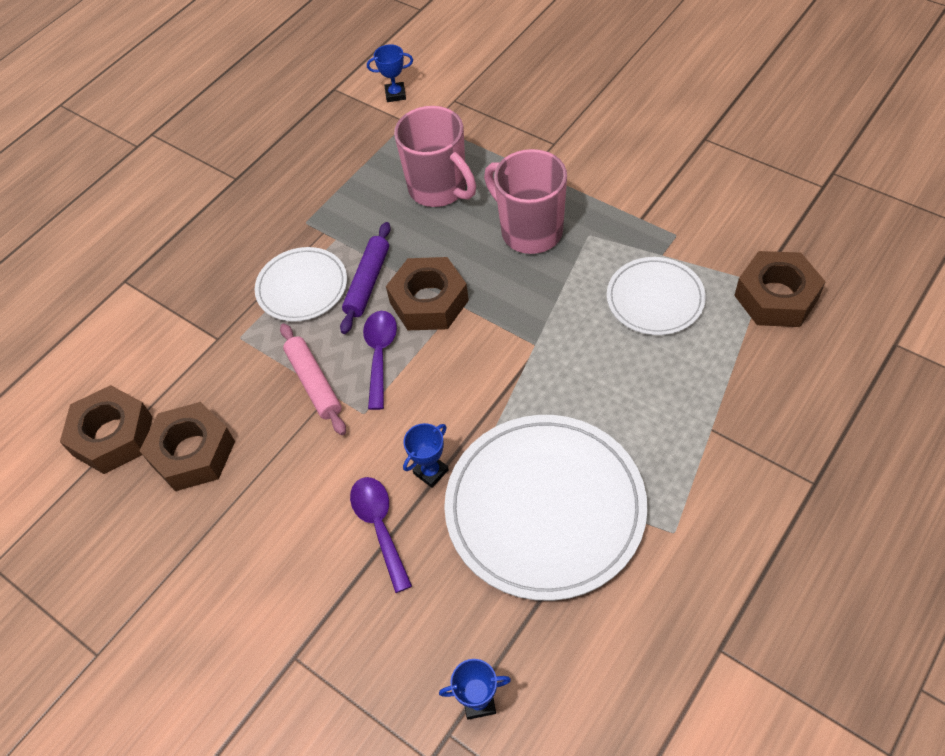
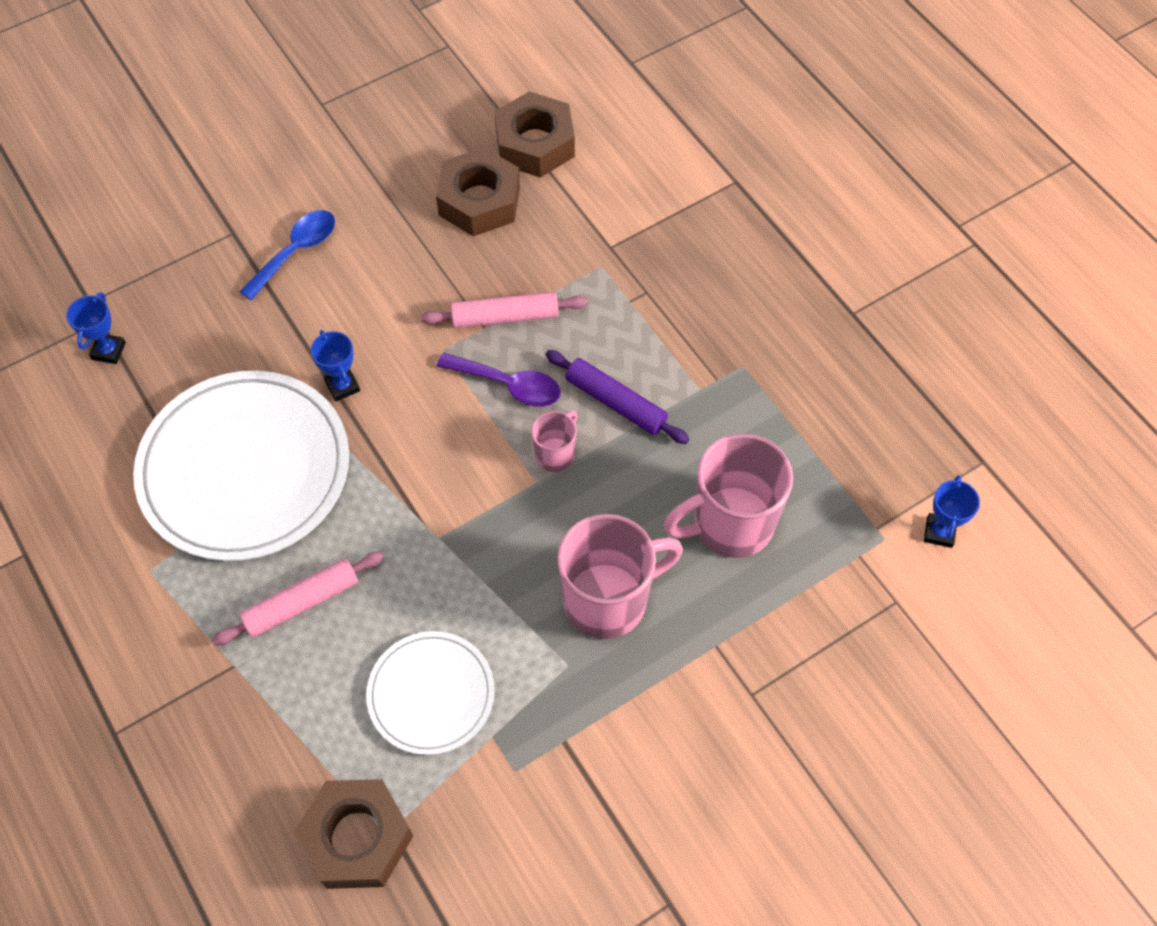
camera: 105 degrees right, 5 degrees up
white plate [255,247,347,322] -> none
purple spoon [350,477,412,593] -> none
brown nut [386,257,469,330] -> pink mug [531,411,578,472]
none -> pink rolling pin [212,551,384,646]
none -> blue spoon [239,210,335,300]

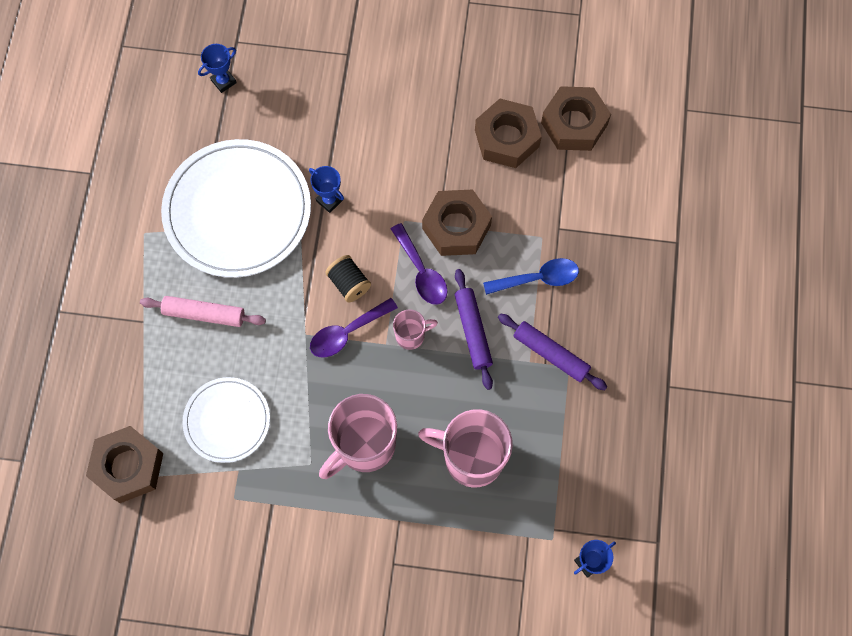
camera: 40 degrees right, 10 degrees up
blue spoon [239,210,335,300] -> blue spoon moved to [483,258,579,295]
blue trophy [311,330,360,402] -> blue trophy turned 60 degrees counterclockwise [309,166,344,213]
pink rolling pin [421,292,588,328] -> brown nut [422,189,492,256]
pink mug [557,514,683,639] -> pink mug turned 120 degrees clockwise [319,394,397,479]
none -> purple spoon [310,298,398,358]
none -> black spool [325,255,371,302]
none -> purple rolling pin [498,313,607,390]

